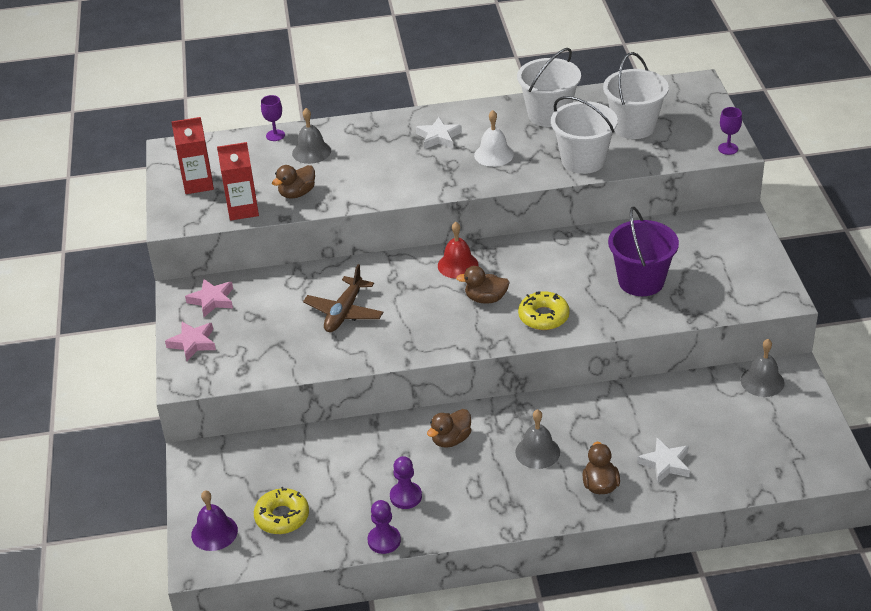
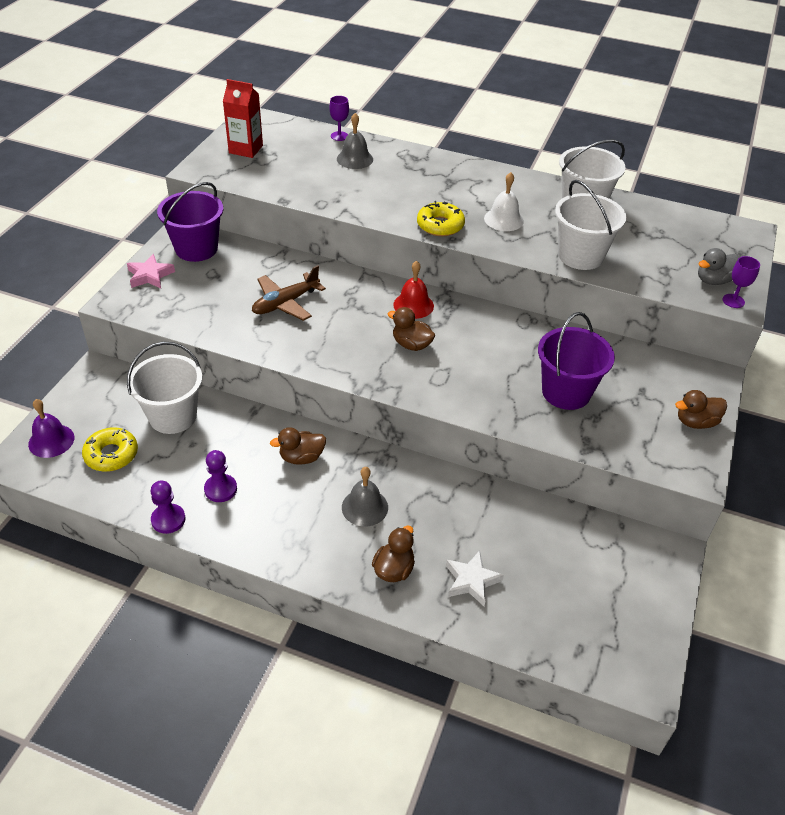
camera: 25 degrees right, 5 degrees up
pink star [185,279,233,317] -> purple bucket [157,182,223,262]
red carton [217,142,259,221] -> none
brown duck [272,165,315,199] -> brown duck moved to [675,390,727,429]
white star [416,117,462,149] -> none
yellow donut [518,291,570,330] -> yellow donut moved to [417,201,465,236]
white bucket [603,52,669,139] -> white bucket moved to [127,342,202,434]
grey bell [741,339,784,397] -> none
none -> grey duck [698,248,739,285]

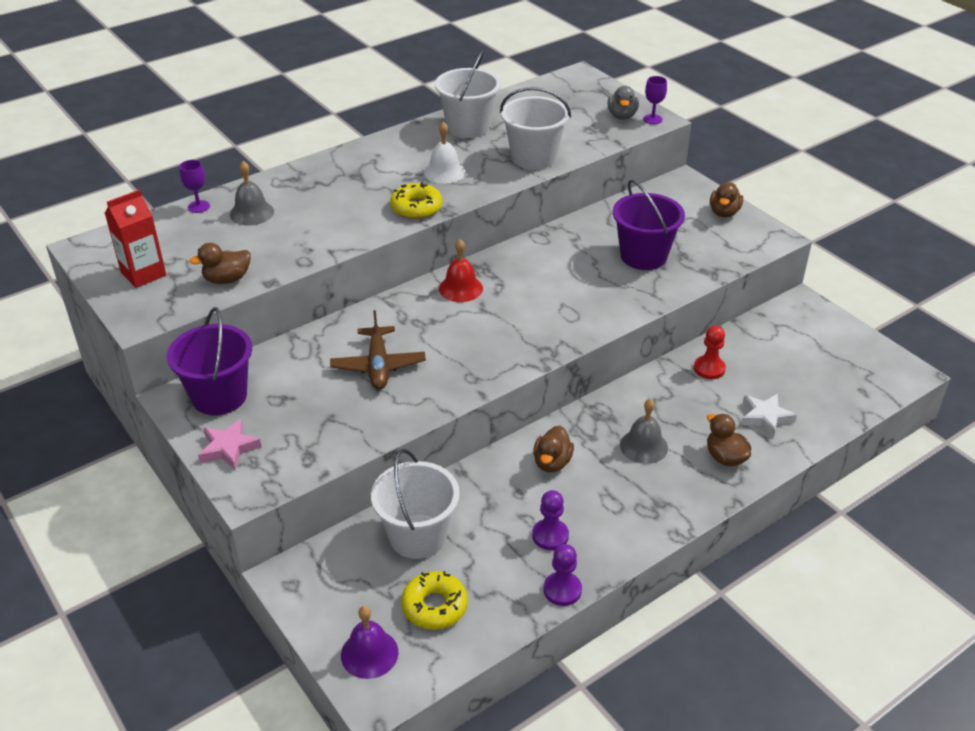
camera: 55 degrees left, 5 degrees down
brown duck [387,307,435,351] -> brown duck moved to [189,243,251,284]
none -> red pawn [694,326,726,379]

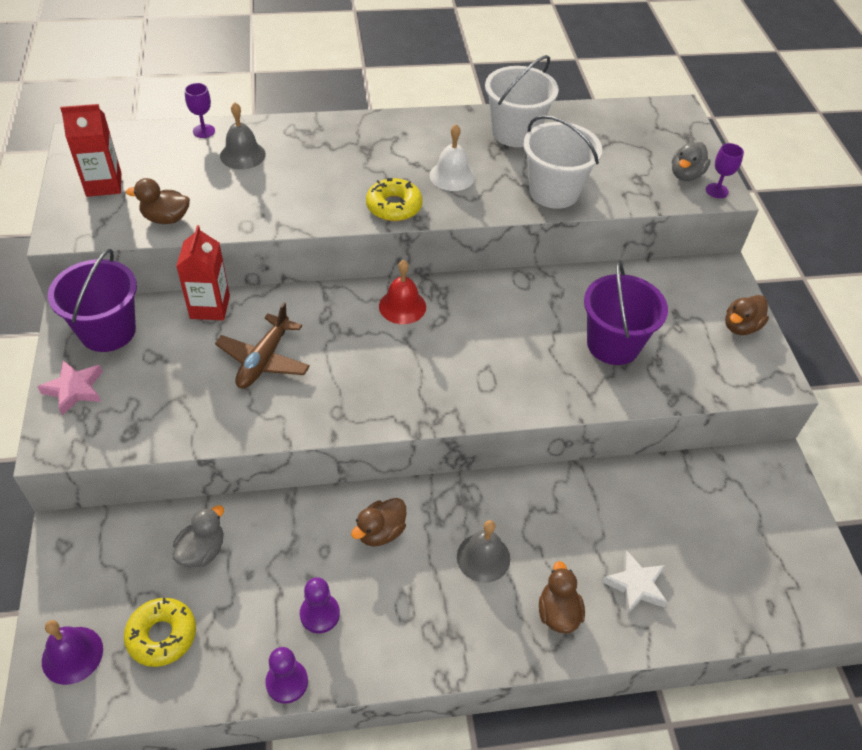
camera: 25 degrees right, 10 degrees up
white bucket [371,449,460,559] -> grey duck [173,505,224,568]
red pawn [694,326,726,379] -> none
none -> red carton [176,225,230,320]

